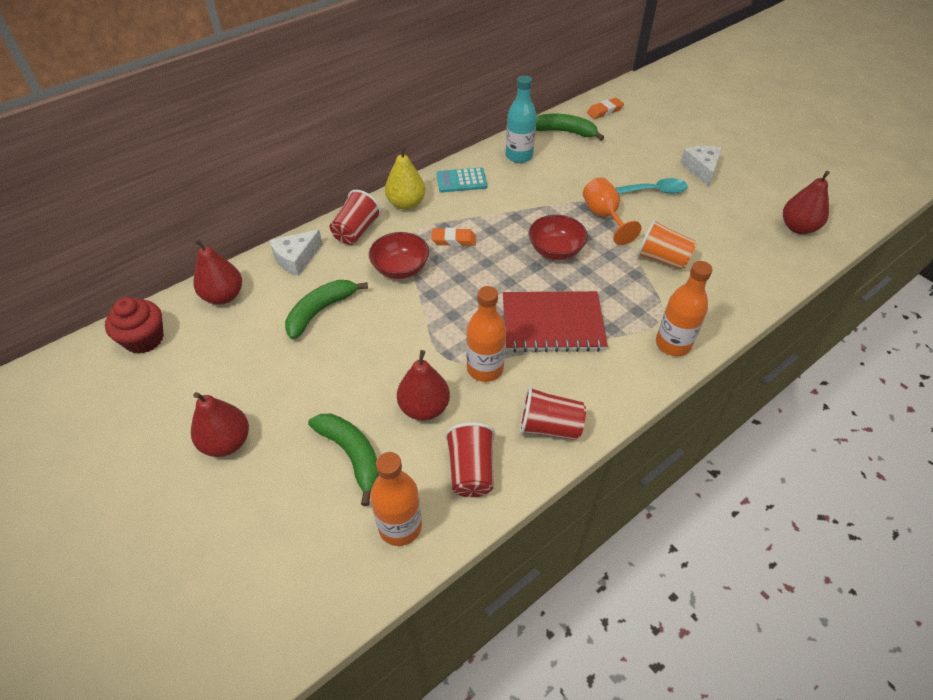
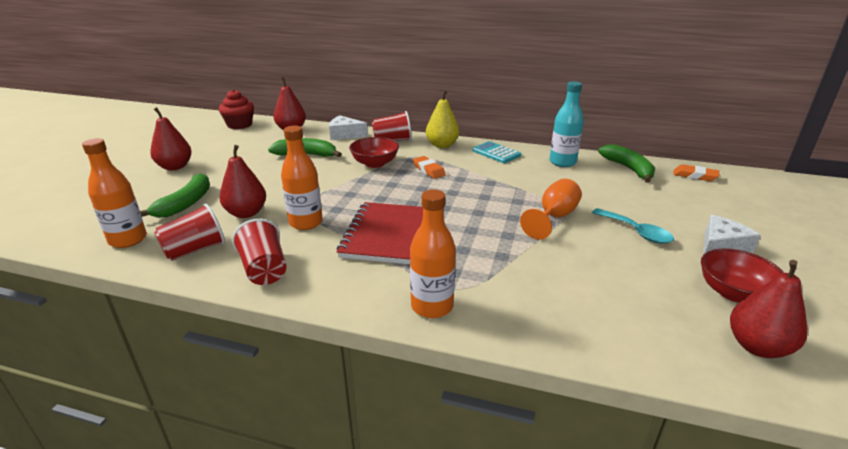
camera: 55 degrees right, 20 degrees down
red notebook [503,291,608,352] -> red notebook turned 45 degrees clockwise [337,202,423,264]
red bowl [529,215,588,260] -> red bowl moved to [701,248,784,303]
orange cup [637,219,697,270] -> none

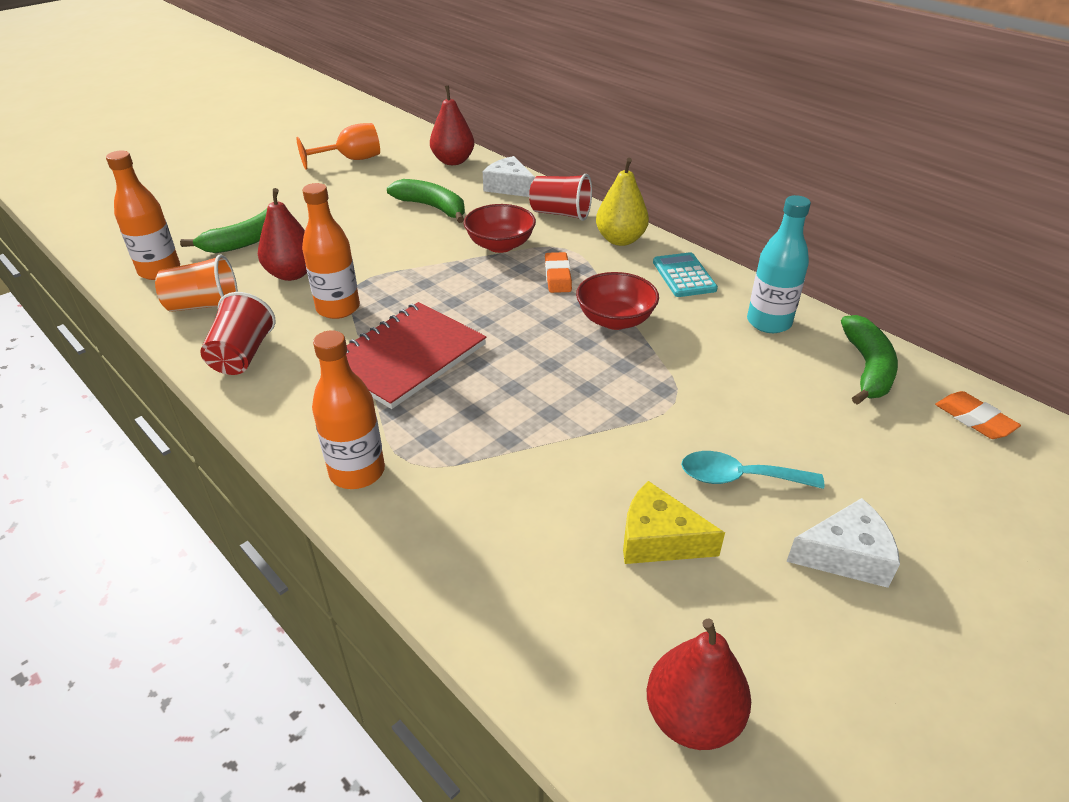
camera: 30 degrees right, 10 degrees up
red pear [150,107,192,170] -> none
red cup [154,204,225,261] -> orange cup [155,254,238,312]
red cupcake [219,90,254,129] -> none
orange goblet [520,179,582,240] -> orange goblet moved to [296,123,380,170]
turquoise spoon [592,208,674,244] -> turquoise spoon turned 105 degrees clockwise [681,451,825,489]
red bowl [701,248,784,303] -> red bowl moved to [576,272,659,330]
none -> yellow cheese [623,481,725,564]

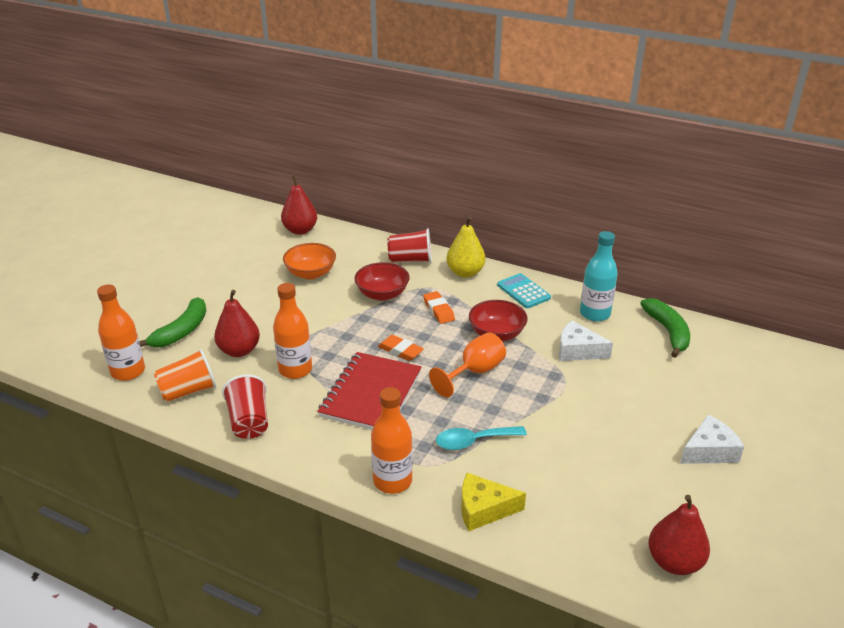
camera: 20 degrees left, 5 degrees down
orange goblet [296,123,380,170] -> orange goblet moved to [429,333,506,397]
green banana [387,179,465,223] -> orange bowl [283,243,336,280]
white cheese [483,156,535,197] -> white cheese moved to [559,321,613,361]
yellow cheese [623,481,725,564] -> yellow cheese moved to [461,473,526,531]
turquoise spoon [681,451,825,489] -> turquoise spoon moved to [436,426,527,450]
orange eraser [935,391,1021,439] -> orange eraser moved to [378,335,424,361]

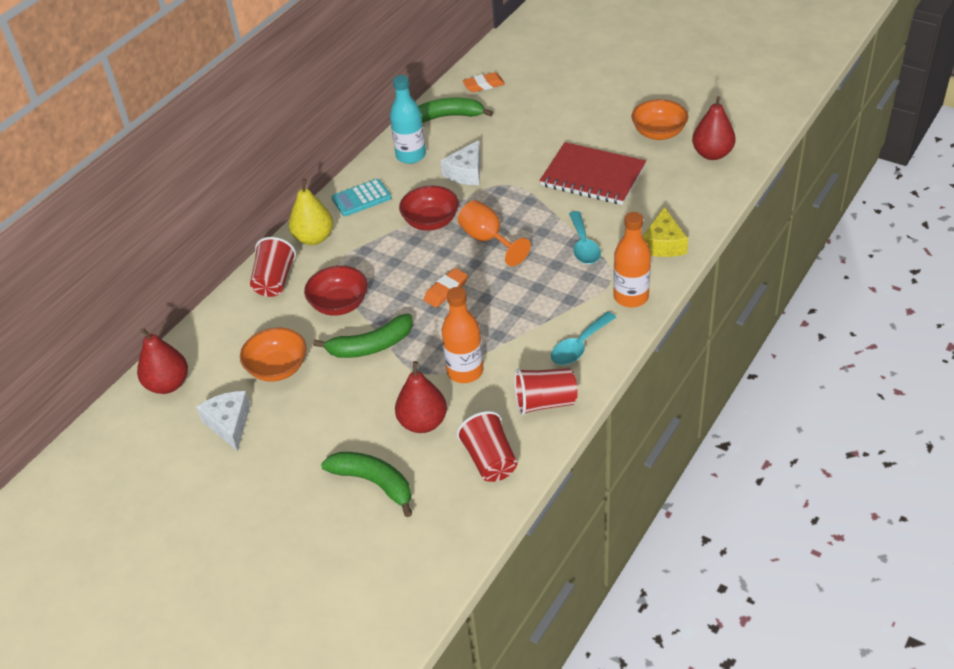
camera: 80 degrees left, 10 degrees up
orange bottle [97,284,145,381] -> none
orange cup [154,349,216,402] -> red cup [457,411,517,482]
red notebook [317,352,422,430] -> red notebook moved to [540,142,646,205]
orange eraser [423,291,455,324] -> orange eraser moved to [462,72,505,92]
white cheese [680,415,744,464] -> white cheese moved to [196,391,251,451]
none -> green banana [313,314,413,358]
none -> turquoise spoon [551,312,616,365]
none -> orange bowl [632,99,688,140]

